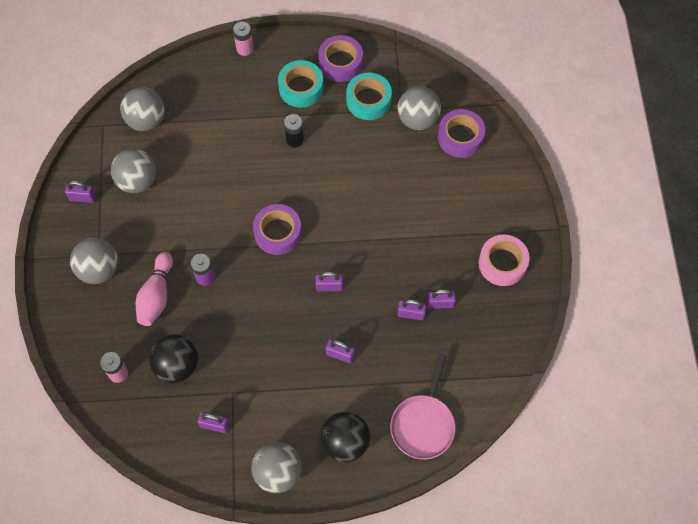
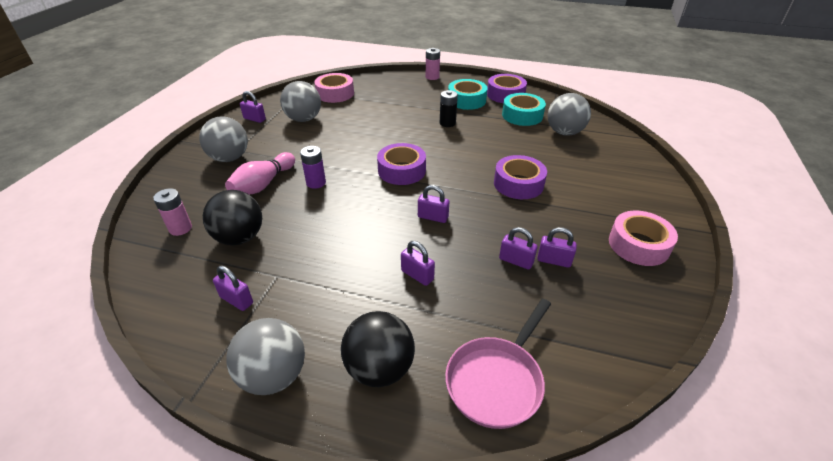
camera: 20 degrees right, 25 degrees down
grey ball [120,87,165,131] -> pink tape [314,73,354,103]
purple tape [438,109,485,158] -> purple tape moved to [494,155,547,199]

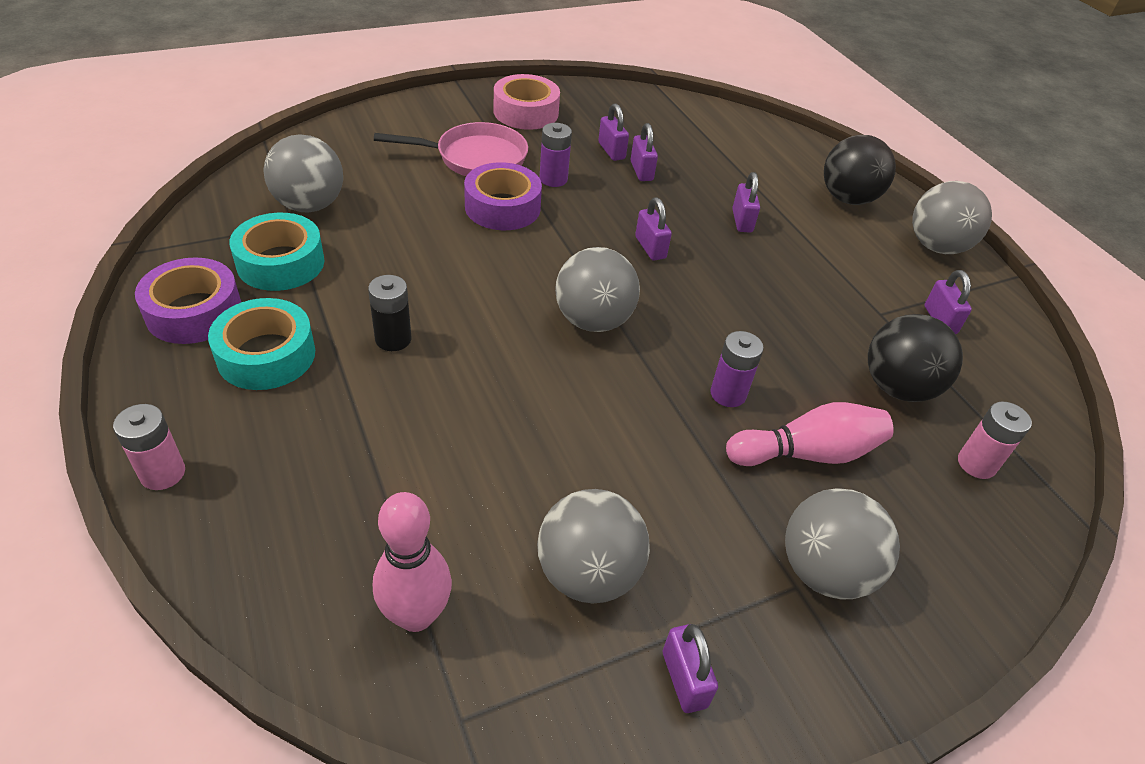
camera: 135 degrees left, 5 degrees up
pink tape [314,73,354,103] -> pink bowling pin [373,492,452,632]
purple tape [377,143,426,185] -> grey ball [555,247,640,332]
pink pan [445,299,551,429] -> pink pan moved to [374,122,528,176]
none -> purple battery [540,123,572,187]

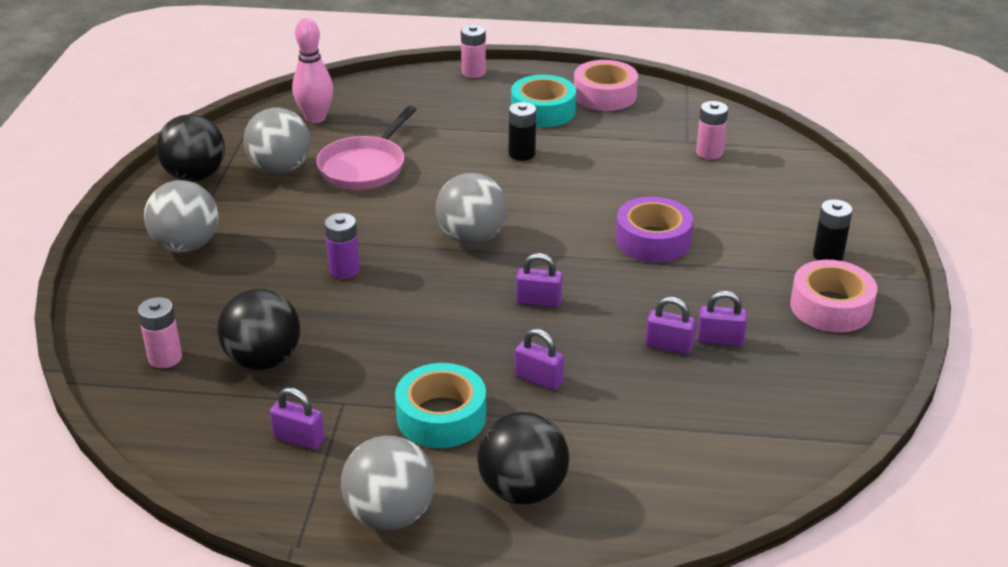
camera: 125 degrees right, 10 degrees down
purple tape [135,257,241,344] -> pink tape [574,60,638,111]
turquoise tape [229,213,324,291] -> turquoise tape moved to [395,363,486,448]
grey ball [264,134,343,213] -> pink battery [696,101,728,159]
pink pan [374,122,528,176] -> pink pan moved to [316,106,417,190]
purple battery [540,123,572,187] -> none
purple padlock [663,624,718,713] -> black ball [156,114,225,182]
pink bowling pin [726,402,894,466] -> none
none -> black battery [813,199,853,261]

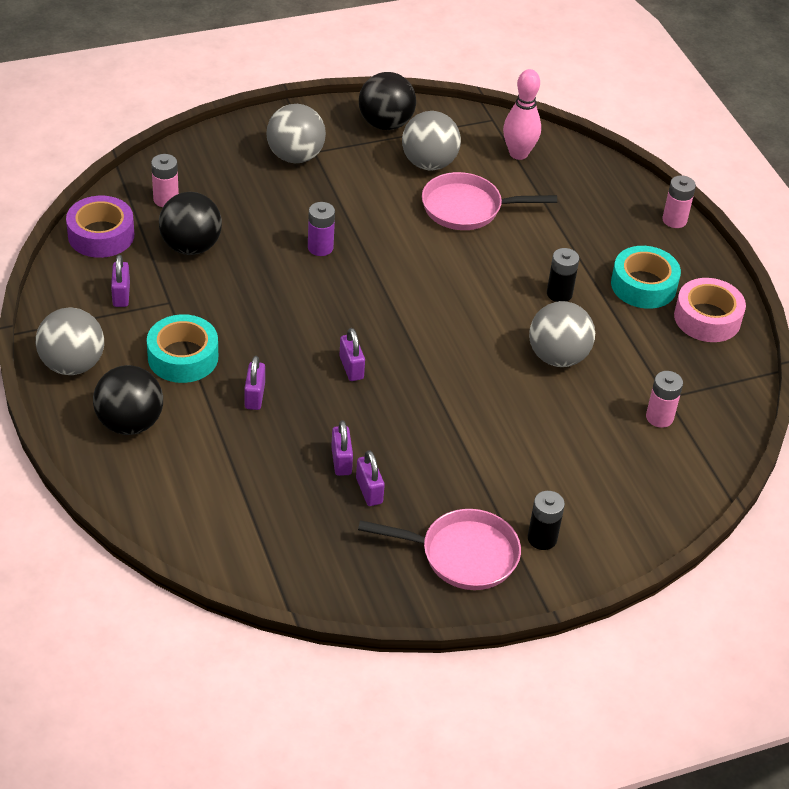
camera: 60 degrees right, 10 degrees up
grey ball [435,173,507,244] -> grey ball moved to [529,301,595,367]
purple tape [616,197,693,262] -> purple tape moved to [66,196,134,258]
pink tape [790,260,877,332] -> pink pan [358,509,521,590]

